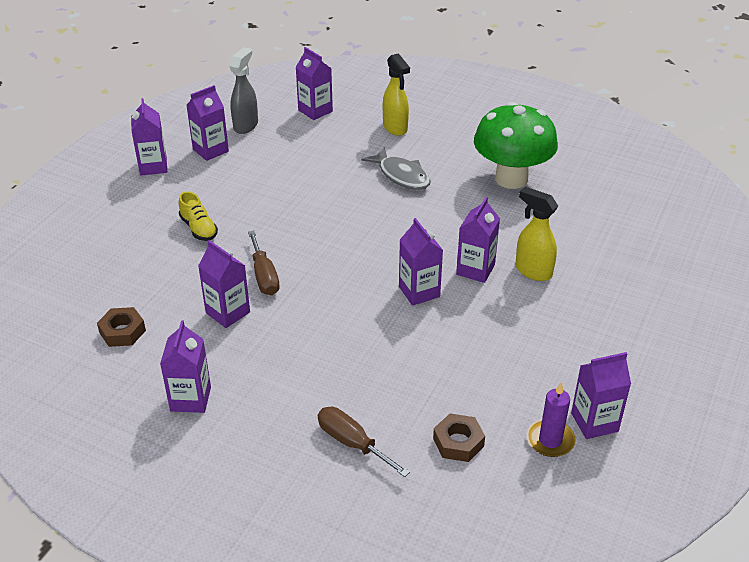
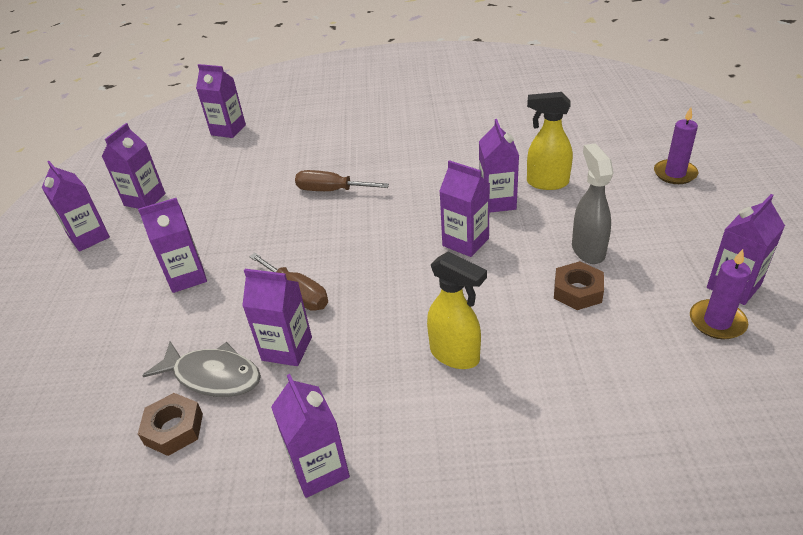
camera: 25 degrees left, 0 degrees up
yellow shoe [179,191,218,241] -> purple carton [138,198,207,293]
grey spray bottle [229,47,258,134] -> grey spray bottle moved to [572,143,614,264]
brown screwdriver [318,407,410,477] -> brown screwdriver moved to [295,170,389,191]
grey fish [361,147,431,190] -> grey fish moved to [142,341,261,397]
yellow spray bottle [383,53,410,136] -> yellow spray bottle moved to [427,251,487,369]
brown nut [433,413,485,462] -> brown nut moved to [554,261,604,310]
green mushroom [474,102,558,189] -> none
none -> purple candle [654,107,698,184]

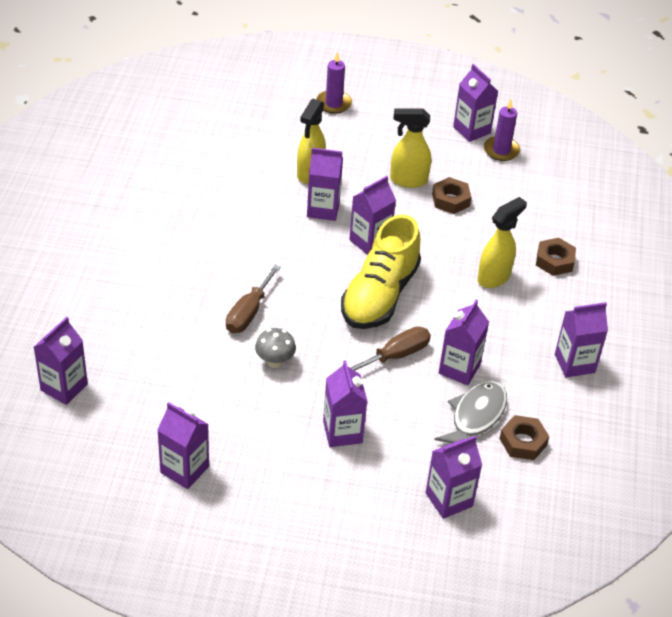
camera: 85 degrees left, 5 degrees up
purple carton [42,161,110,252] -> purple carton moved to [426,435,482,519]
grey spray bottle [572,143,614,264] -> yellow spray bottle [390,108,431,188]
none -> grey mushroom [255,328,296,368]
none -> yellow shoe [341,214,421,329]
none -> brown nut [536,238,576,276]

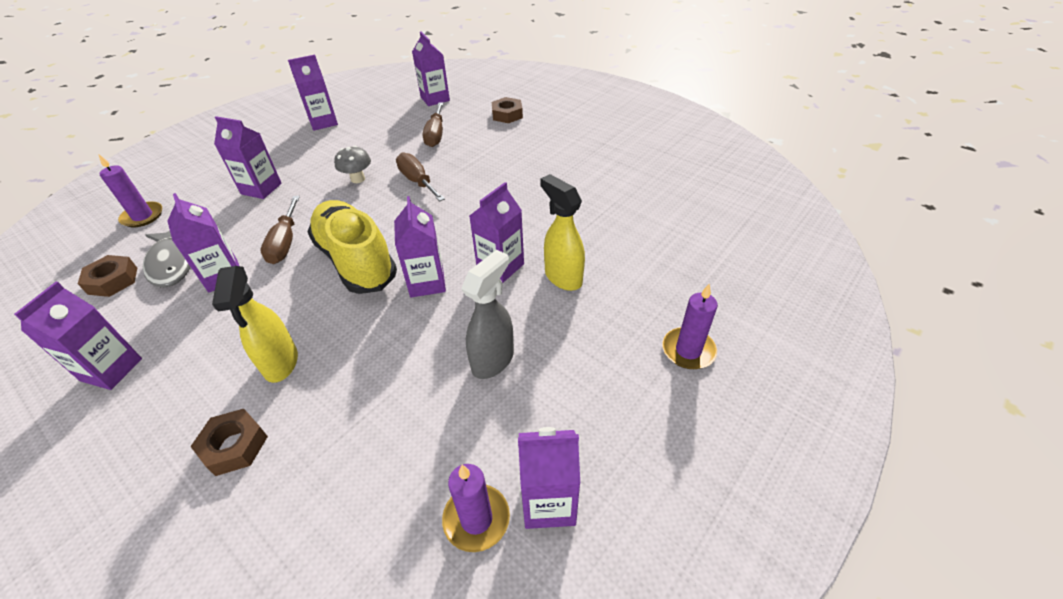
camera: 125 degrees right, 0 degrees up
yellow spray bottle [390,108,431,188] -> grey spray bottle [461,250,514,379]
purple carton [426,435,482,519] -> purple candle [99,155,162,227]
brown nut [432,177,471,214] -> brown nut moved to [492,97,523,123]
none -> brown screwdriver [423,102,443,147]

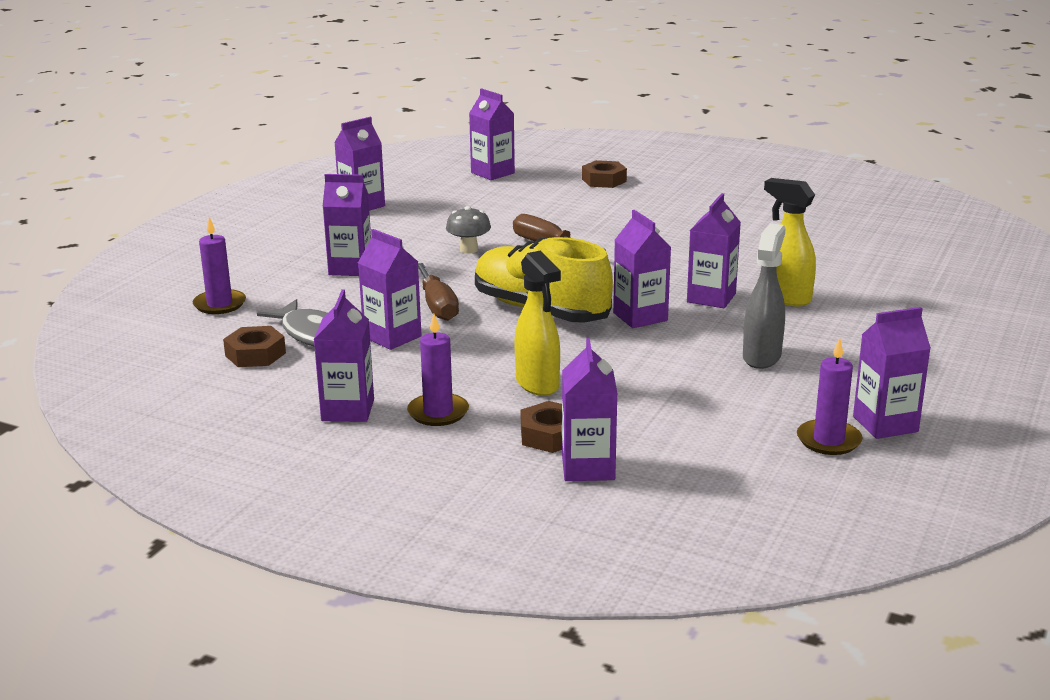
camera: 15 degrees left, 20 degrees down
brown screwdriver [423,102,443,147] -> none
purple candle [662,284,718,369] -> purple candle moved to [407,314,469,426]
none -> purple carton [562,338,618,481]

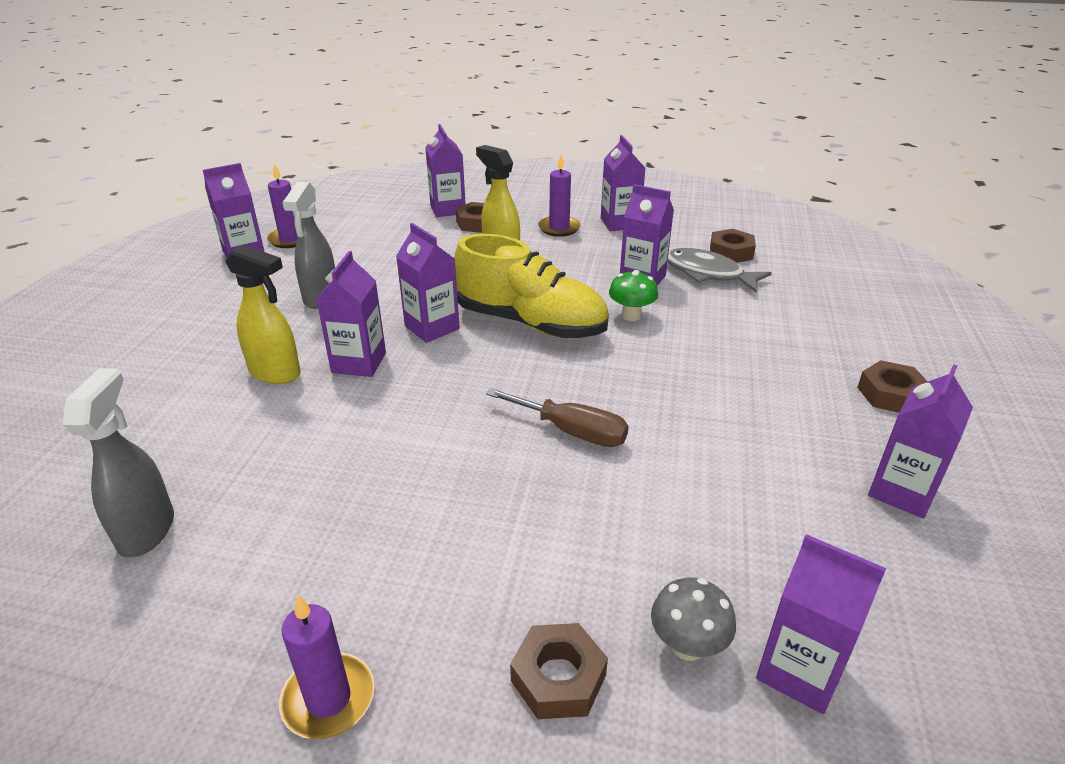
camera: 165 degrees right, 10 degrees up
purple candle [193,217,246,314] -> purple candle moved to [279,594,374,739]
purple carton [323,174,371,276] -> none
brown screwdriver [418,263,459,321] -> green mushroom [609,270,658,321]
grey mushroom [446,206,491,254] -> grey mushroom moved to [651,578,736,661]
none -> grey spray bottle [63,368,174,558]
none -> brown nut [857,360,928,413]

